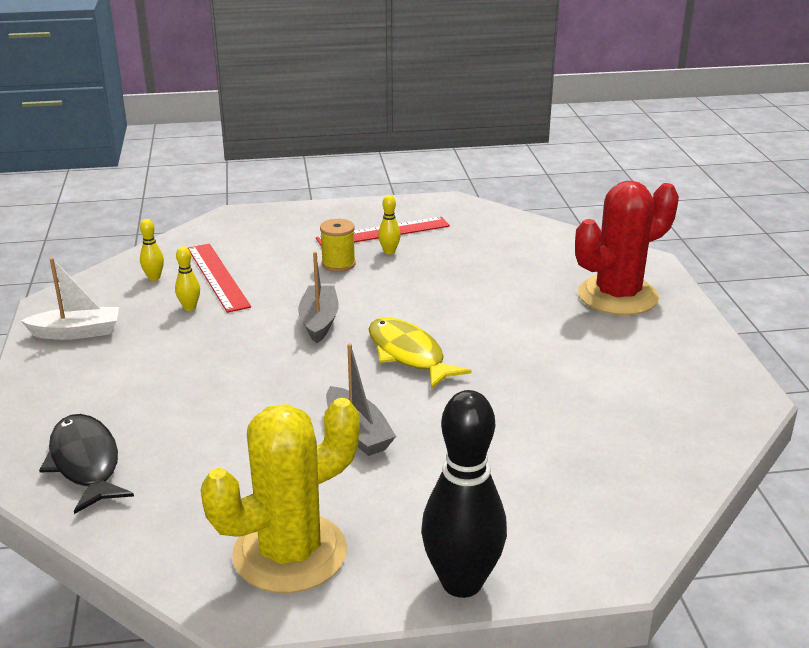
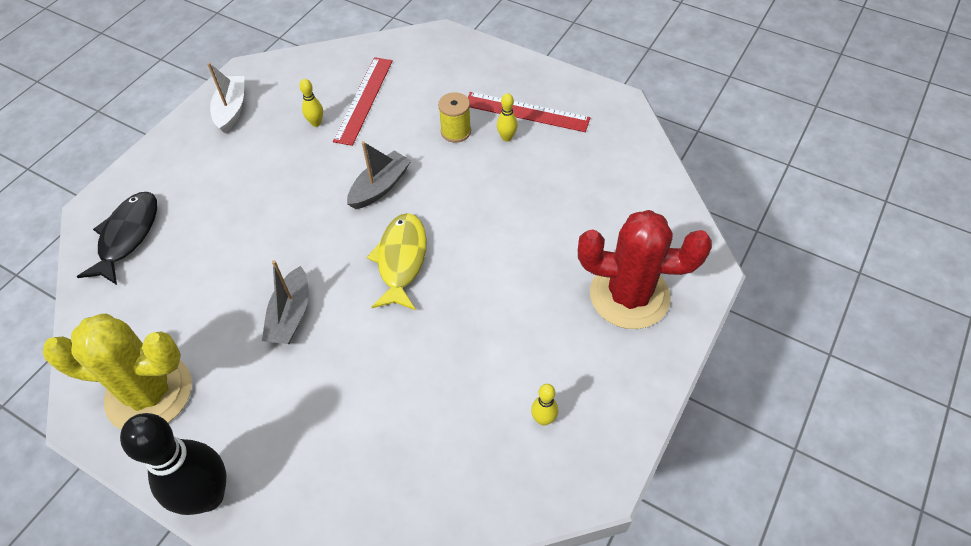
camera: 40 degrees right, 25 degrees up
white boat [21,258,119,340] -> white boat turned 120 degrees counterclockwise [207,63,244,133]
yellow bowling pin [140,219,164,281] -> yellow bowling pin moved to [531,384,558,426]

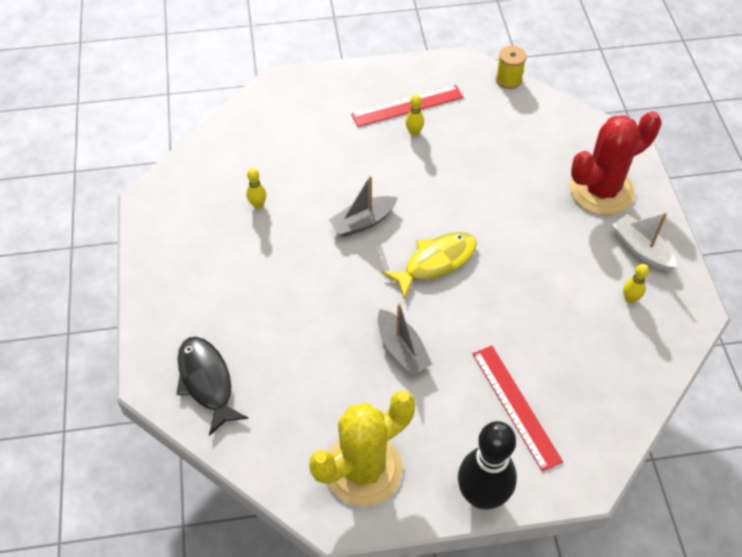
camera: 40 degrees left, 0 degrees up
white boat [207,63,244,133] -> white boat moved to [612,212,677,271]
red ruler [333,57,393,146] -> red ruler moved to [473,345,563,472]
grey boat [347,141,411,209] -> grey boat turned 120 degrees counterclockwise [329,175,398,237]
yellow fish [367,213,427,310] -> yellow fish turned 90 degrees clockwise [382,232,477,299]
yellow spool [438,92,471,143] -> yellow spool moved to [496,46,527,89]

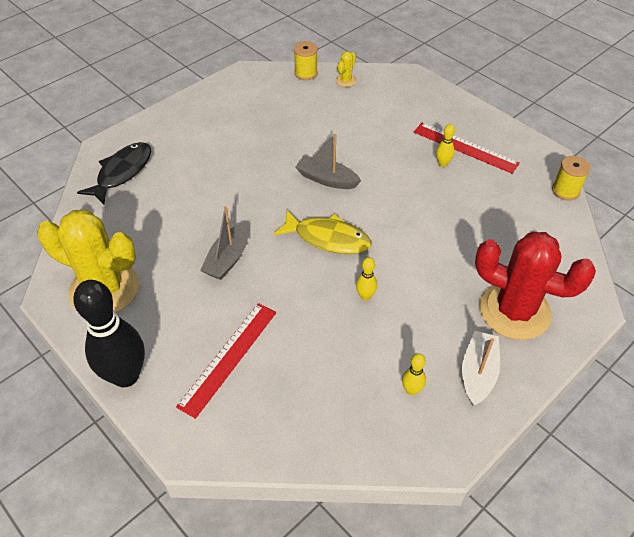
camera: 55 degrees right, 5 degrees down
yellow bowling pin [246,168,266,209] -> yellow bowling pin moved to [356,257,377,301]
none -> yellow spool [294,41,318,80]
none -> yellow cactus [336,51,357,87]

